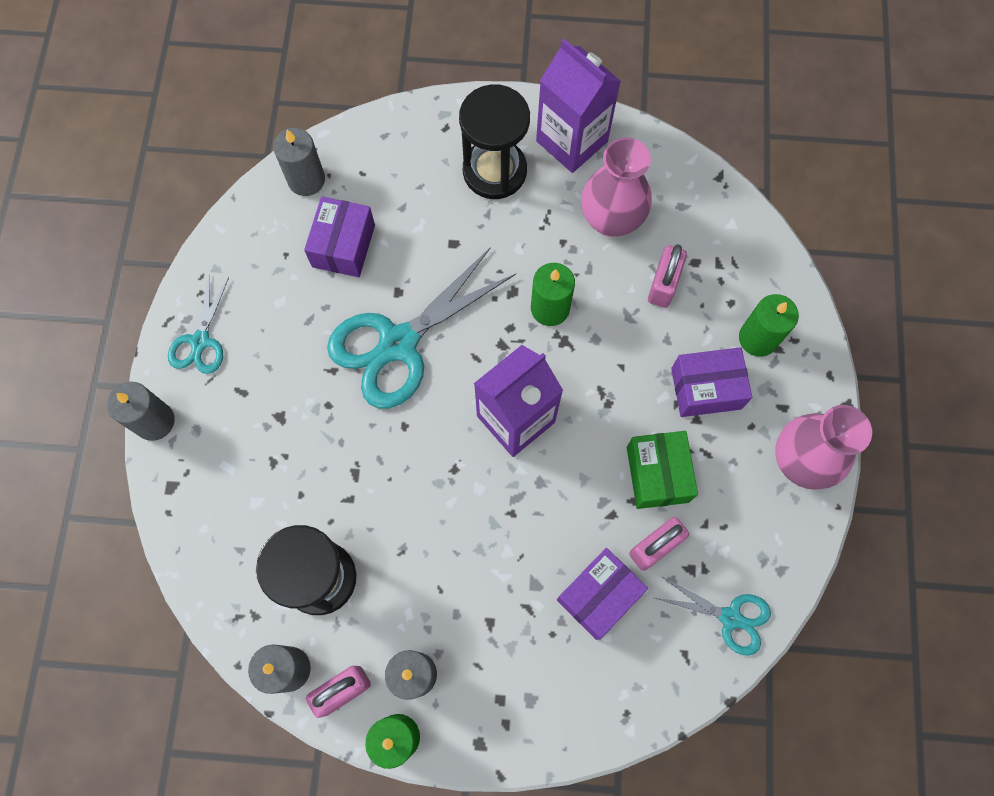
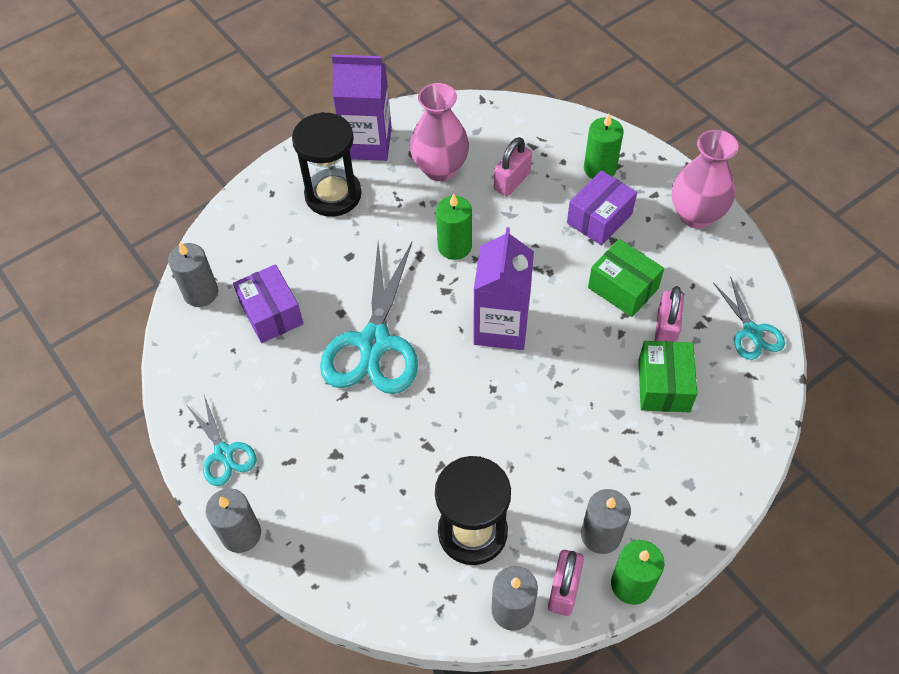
camera: 40 degrees left, 15 degrees down
purple box [557,548,648,640] -> green box [638,341,697,412]
pink padlock [648,244,687,308] -> pink padlock turned 60 degrees clockwise [494,137,532,196]
turquoise scissors [655,576,771,656] -> turquoise scissors turned 90 degrees clockwise [713,276,785,360]

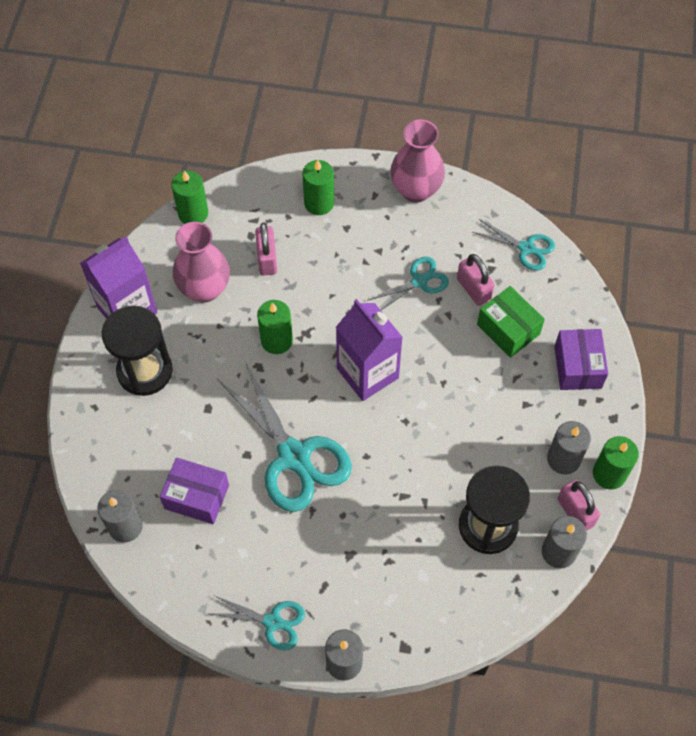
camera: 45 degrees left, 5 degrees up
purple box [567,170,637,245] -> purple box moved to [554,329,608,390]
green box [588,239,664,317] -> turquoise scissors [367,256,449,310]
none -> green candle [172,170,208,224]

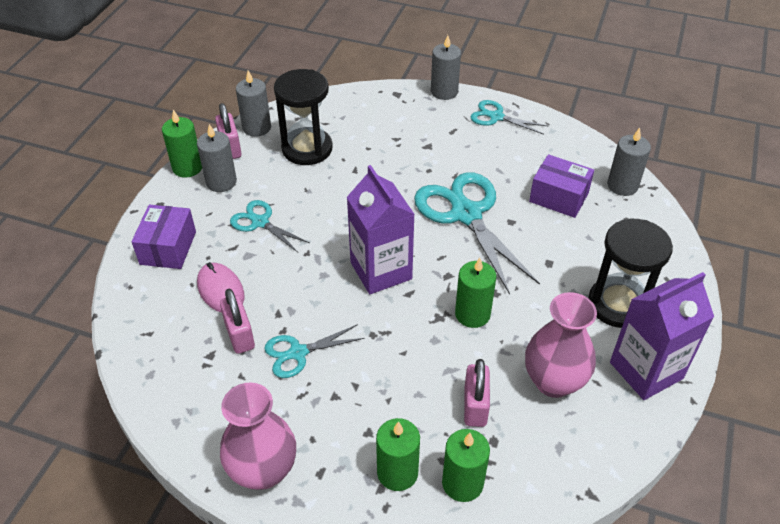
camera: 170 degrees left, 15 degrees down
green candle [172,170,208,224] -> green candle moved to [442,429,490,502]
turquoise scissors [473,219,555,271] -> turquoise scissors moved to [230,200,310,252]
green box [477,286,545,358] -> pink mouse [197,262,244,313]

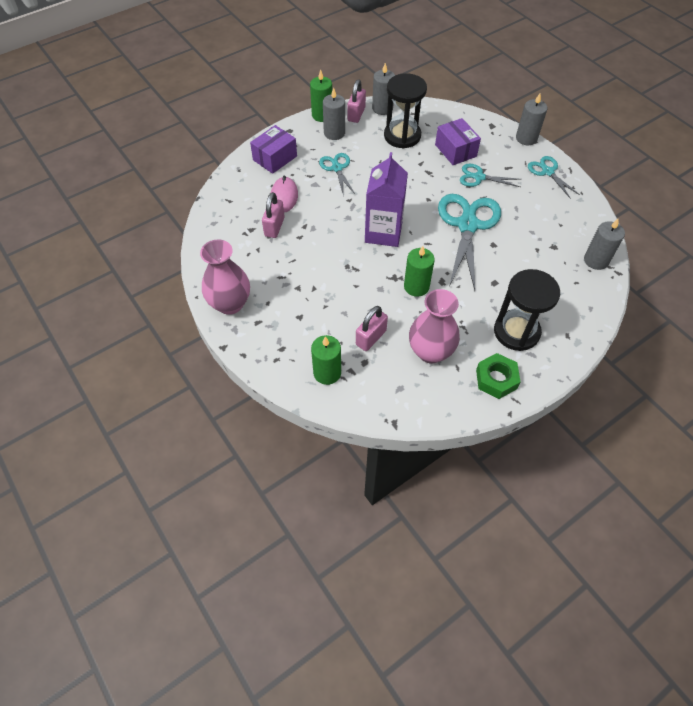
camera: 35 degrees right, 10 degrees up
turquoise scissors [264,324,365,378] -> turquoise scissors moved to [460,164,521,187]
green candle [376,418,420,491] -> none
purple box [529,154,594,218] -> purple box moved to [435,118,481,165]
purple carton [610,272,714,400] -> green nut [476,353,521,399]

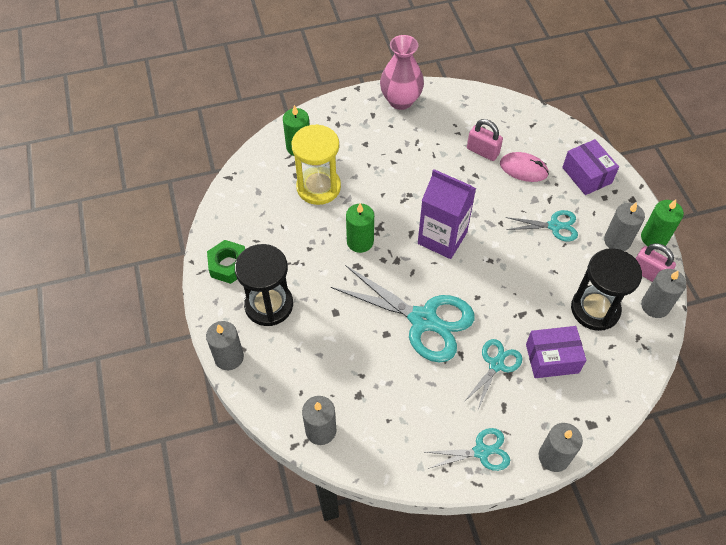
camera: 110 degrees right, 0 degrees up
pink padlock [356,306,388,351] -> yellow hourglass [291,124,341,205]
pink vase [409,289,460,364] -> none
none -> grey candle [206,321,244,370]

